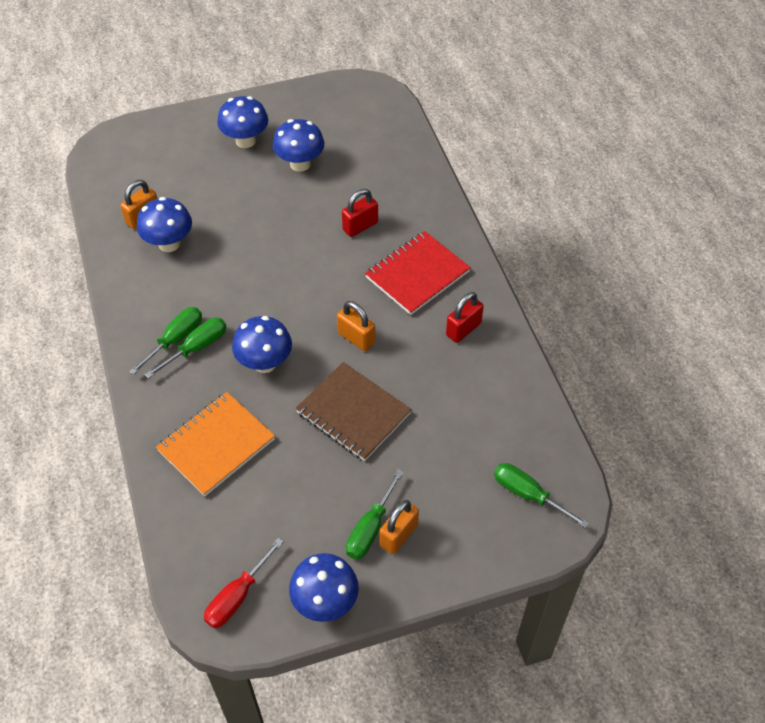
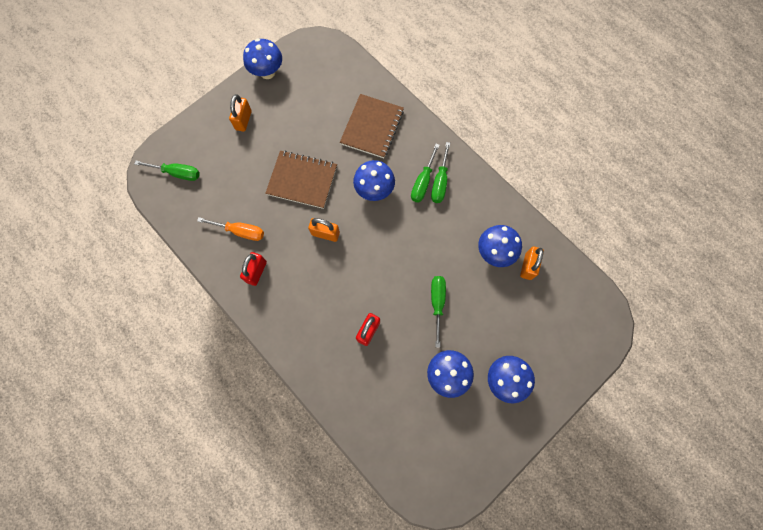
camera: 155 degrees right, 20 degrees up
orange notebook [156,392,275,496] -> brown notebook [340,94,404,158]
red screwdriver [204,538,284,628] -> none
green screwdriver [346,469,404,560] -> green screwdriver moved to [431,276,446,348]
red notebook [365,231,471,315] -> none
none -> orange screwdriver [197,217,264,241]

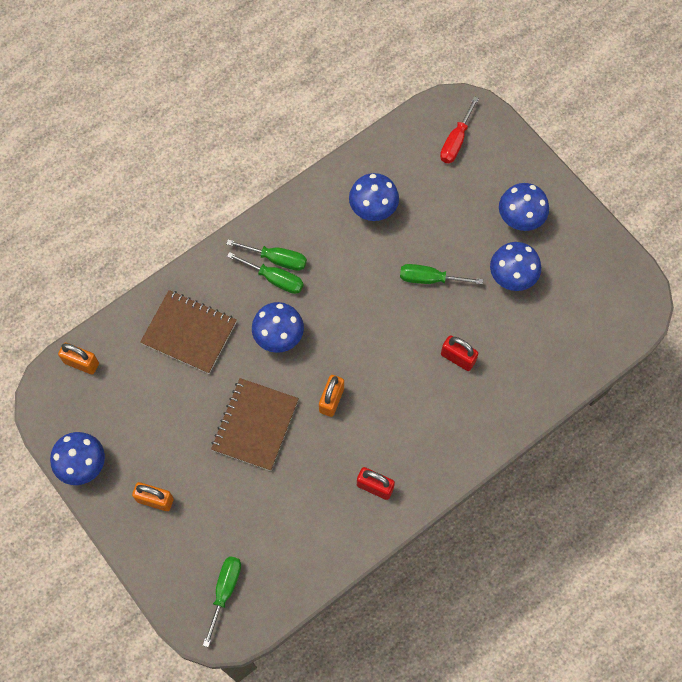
camera: 85 degrees left, 5 degrees down
orange screwdriver [197,217,264,241] -> none
orange padlock [520,246,544,280] -> orange padlock moved to [58,343,99,374]
none -> red screwdriver [440,96,479,163]

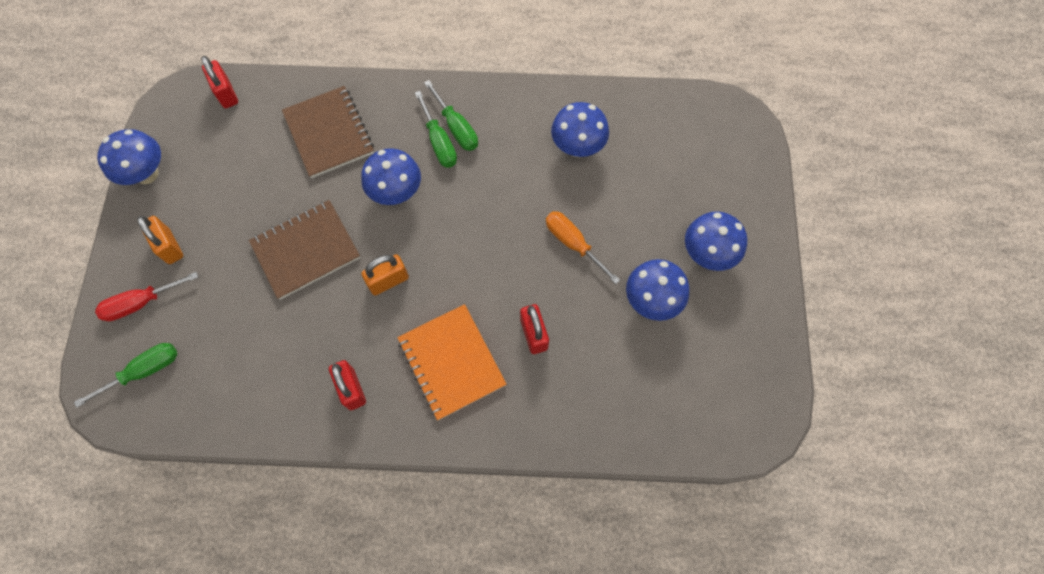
camera: 40 degrees right, 0 degrees up
orange padlock [58,343,99,374] -> red padlock [201,56,238,108]
green screwdriver [400,264,483,284] -> orange screwdriver [546,211,620,284]
red screwdriver [440,96,479,163] -> red screwdriver moved to [95,272,198,321]
none -> orange notebook [397,304,507,420]

